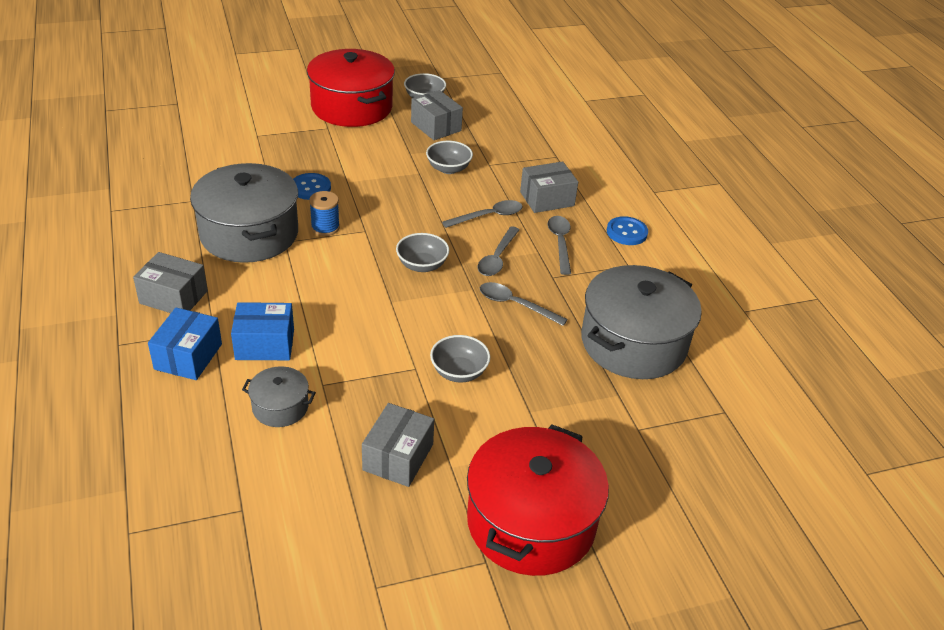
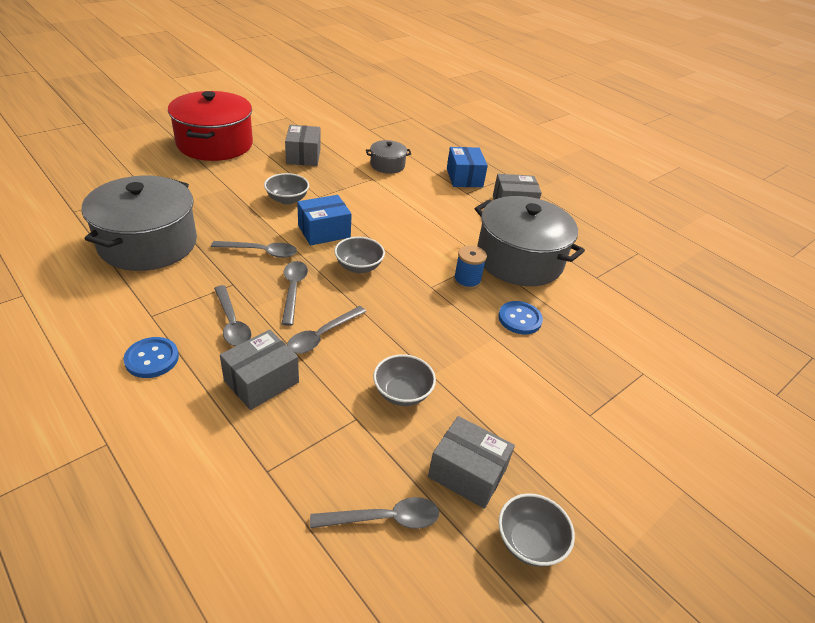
camera: 155 degrees right, 0 degrees up
blue box [231,302,294,360] -> blue box moved to [297,195,352,246]
red pot [307,49,395,127] -> none
none -> grey spoon [310,497,439,529]

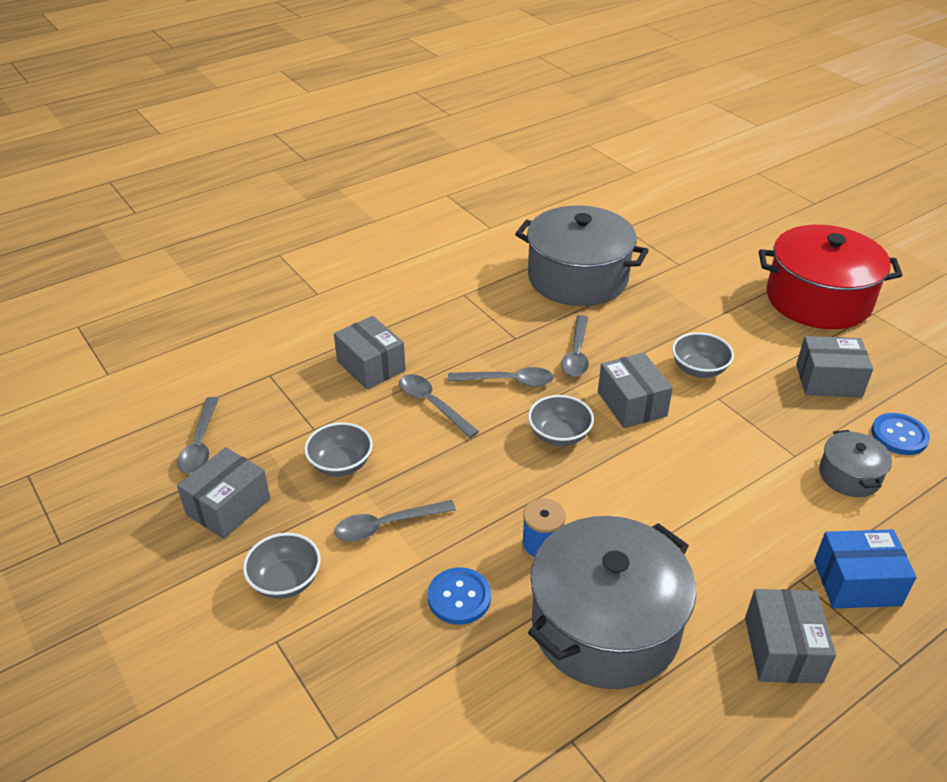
camera: 100 degrees right, 0 degrees up
blue button [124,337,179,378] -> blue button moved to [871,413,930,455]
grey spoon [214,285,252,346] -> grey spoon moved to [334,500,456,541]
blue box [297,195,352,246] -> grey box [598,352,673,428]
grey bowl [499,493,575,567] -> grey bowl moved to [243,533,320,599]

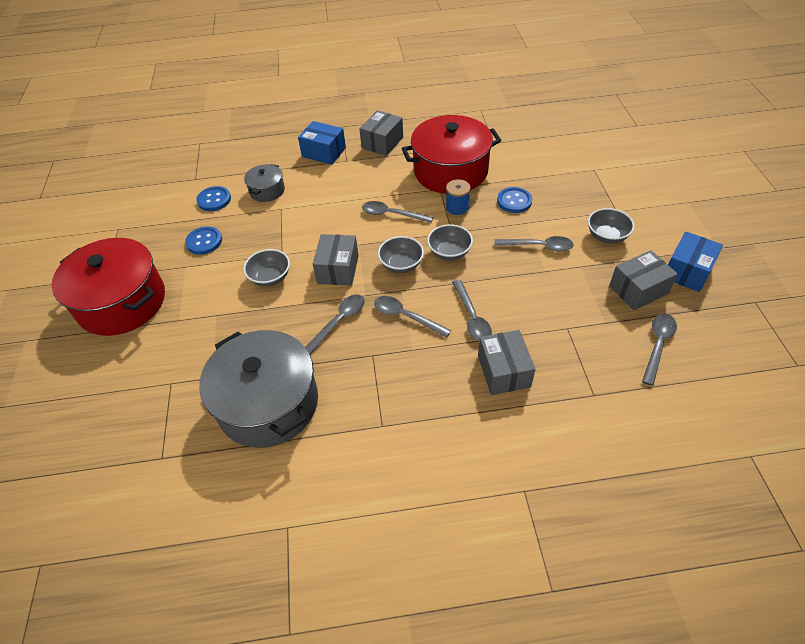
camera: 150 degrees left, 10 degrees up
grey bowl [304,422,373,476] -> grey bowl moved to [427,224,473,260]
grey pot [528,516,696,689] -> red pot [401,115,502,194]
grey box [796,336,873,397] -> blue button [185,227,222,255]
none -> grey spoon [362,201,433,223]
none -> blue box [668,231,723,292]

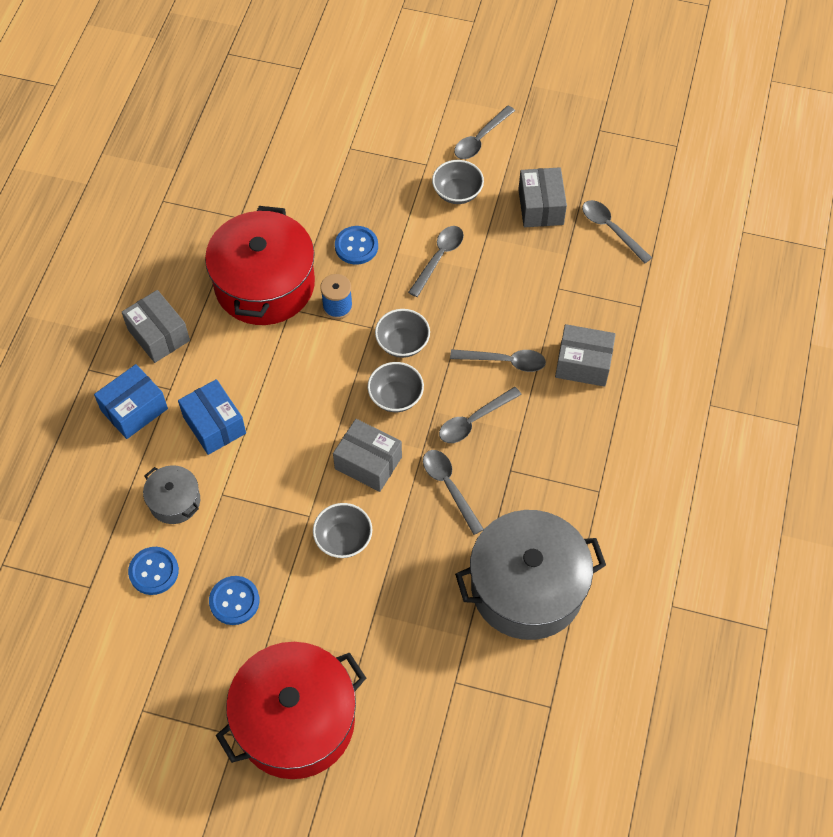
camera: 70 degrees left, 10 degrees up
grey spoon [362,201,433,223] -> grey spoon moved to [454,106,515,159]
blue box [668,231,723,292] -> blue box moved to [178,379,246,455]

